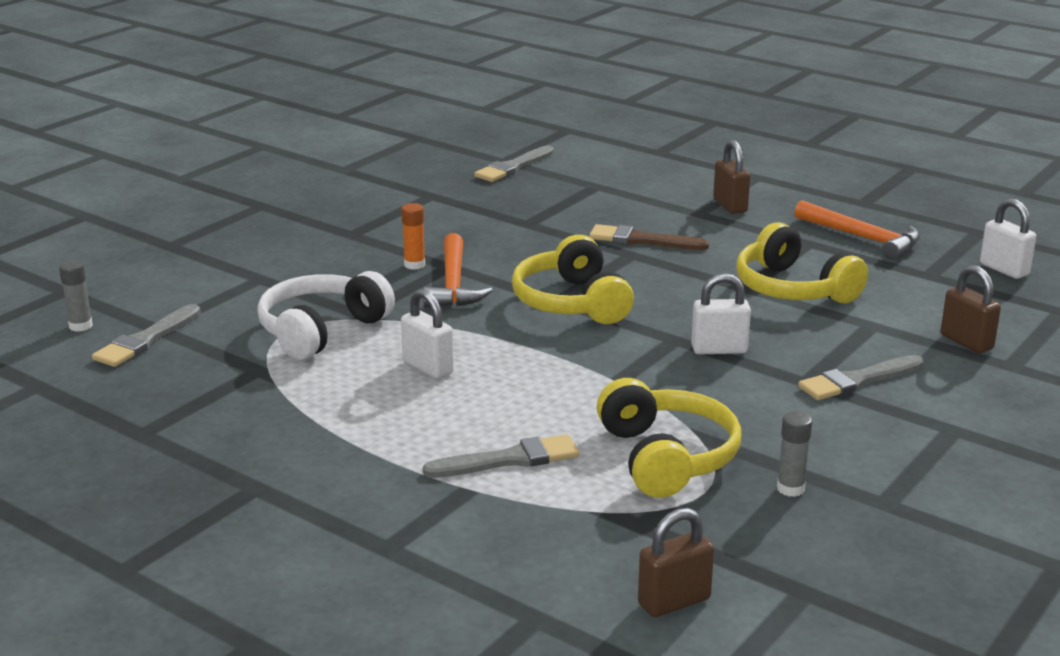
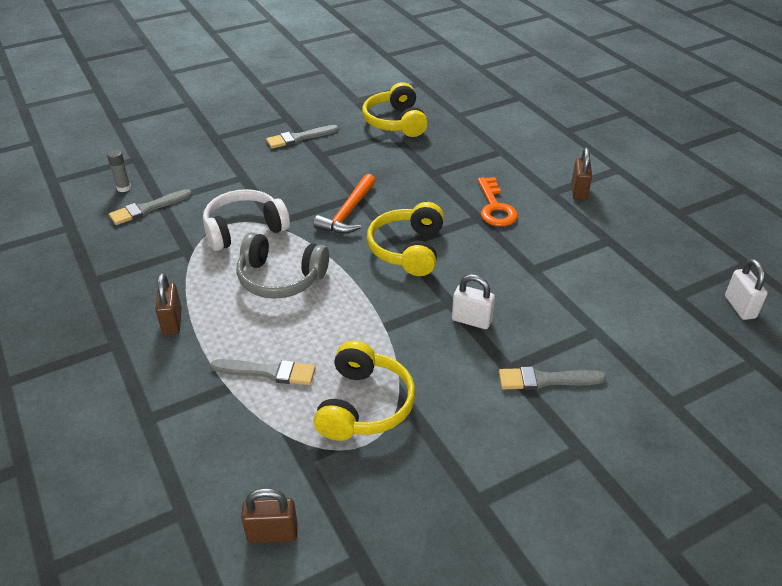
camera: 25 degrees right, 15 degrees up
orange glue stick [401,203,425,270] -> none
white padlock [401,289,454,379] -> grey headphones [236,232,329,299]
grey brush [474,146,554,182] -> grey brush moved to [266,125,339,149]
brown brush [589,224,709,250] -> orange key [478,177,518,226]
yellow headphones [736,222,868,303] -> yellow headphones moved to [362,82,428,137]
grey glue stick [777,411,812,497] -> none
orange hammer [795,200,920,260] -> none
brown padlock [941,265,1001,353] -> brown padlock moved to [155,273,182,335]

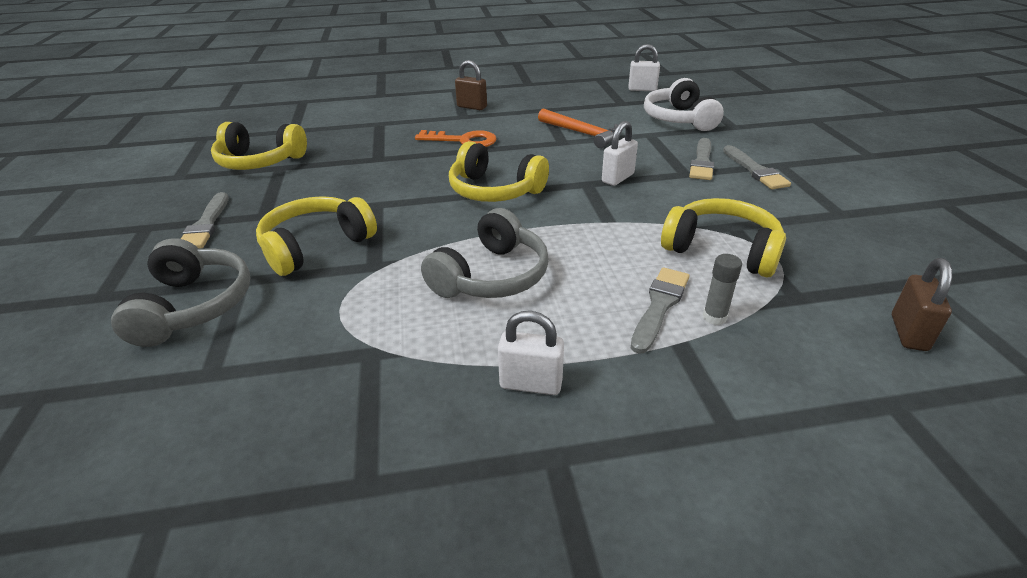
camera: 70 degrees left, 5 degrees down
grey glue stick [107,149,131,192] -> grey glue stick moved to [703,254,742,325]
grey brush [109,189,192,225] -> grey brush moved to [723,145,791,189]
brown padlock [155,273,182,335] -> white padlock [498,311,564,395]
white headphones [203,189,290,251] -> white headphones moved to [644,78,724,131]
orange hammer [313,174,376,234] -> orange hammer moved to [538,108,618,148]
none -> grey headphones [111,238,250,347]
none -> yellow headphones [256,196,377,276]

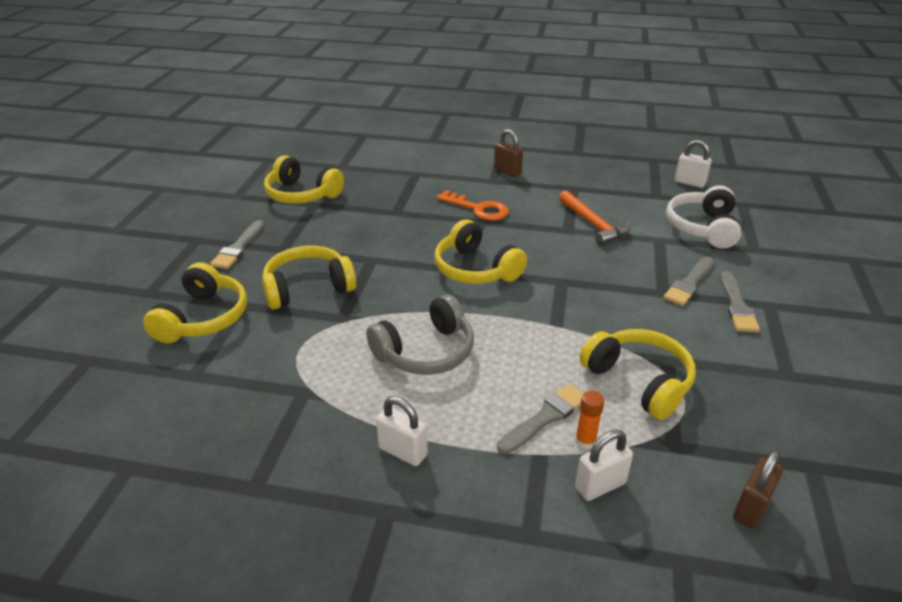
camera: 20 degrees right, 0 degrees up
grey headphones [111,238,250,347] -> yellow headphones [143,262,247,343]
white padlock [602,121,638,186] -> white padlock moved to [575,430,633,501]
grey glue stick [703,254,742,325] -> orange glue stick [575,391,604,450]

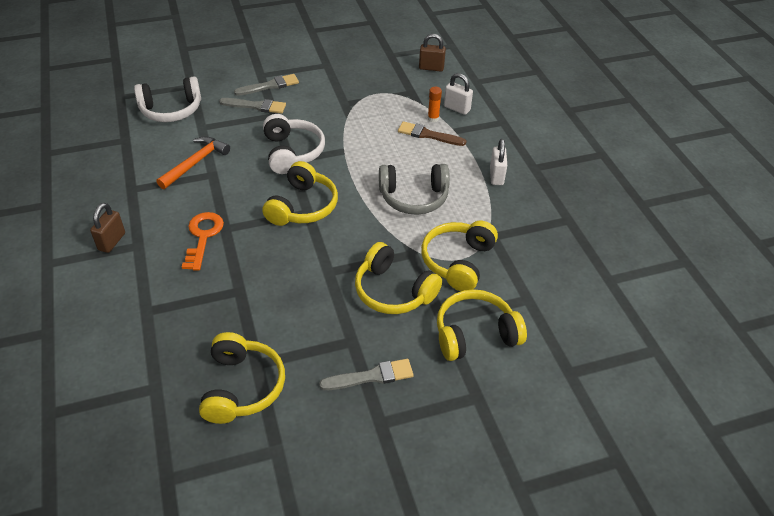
camera: 120 degrees left, 10 degrees up
grey headphones [366,294,474,375] -> grey headphones turned 150 degrees clockwise [379,164,450,215]
grey brush [497,384,584,454] -> brown brush [398,121,466,146]
yellow headphones [580,329,696,420] -> yellow headphones moved to [421,221,498,291]
white padlock [675,140,712,188] -> none
none -> white headphones [263,114,325,174]

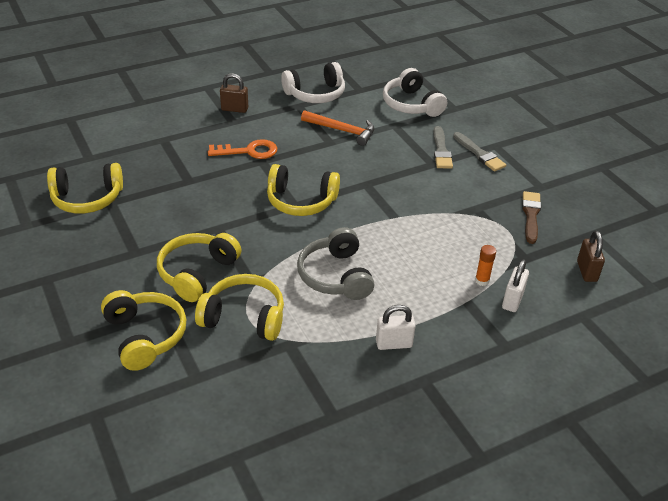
camera: 80 degrees right, 5 degrees down
white headphones [263,114,325,174] -> white headphones moved to [281,62,345,103]
grey brush [319,359,413,390] -> none
brown brush [398,121,466,146] -> brown brush moved to [522,191,541,244]

